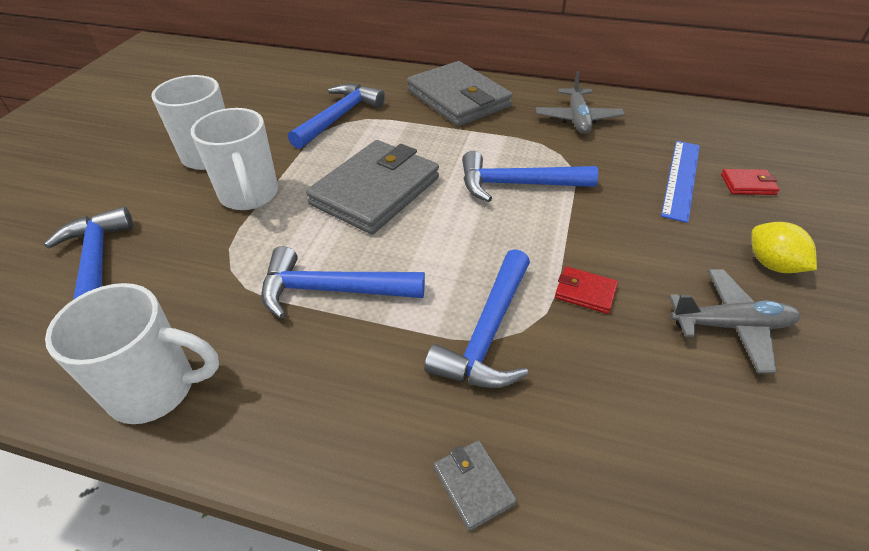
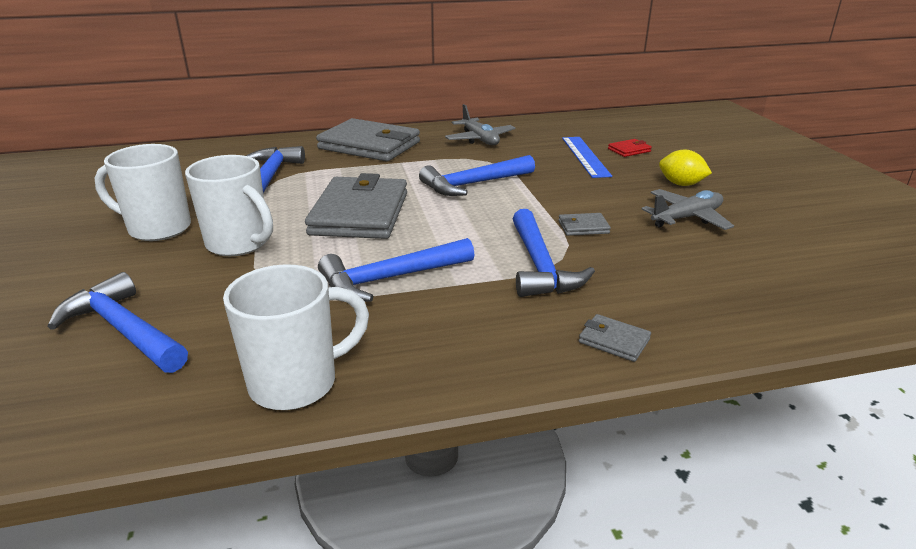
camera: 30 degrees left, 15 degrees down
red wallet [555,266,618,314] -> grey wallet [558,213,611,236]

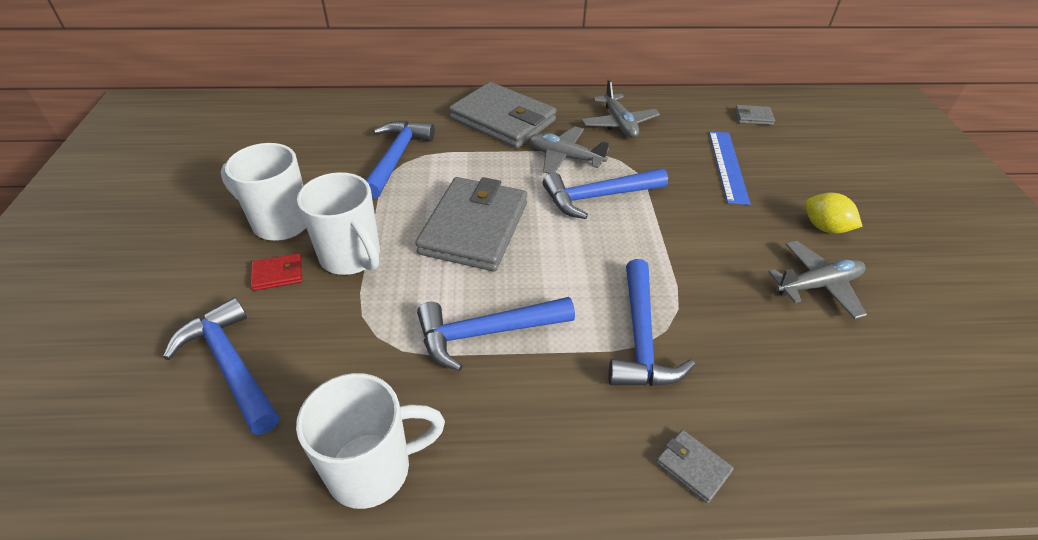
camera: 10 degrees right, 15 degrees up
grey wallet [558,213,611,236] -> grey wallet moved to [735,105,775,125]
red wallet [608,139,652,157] -> red wallet moved to [251,253,302,291]
none -> grey plane [529,126,610,174]

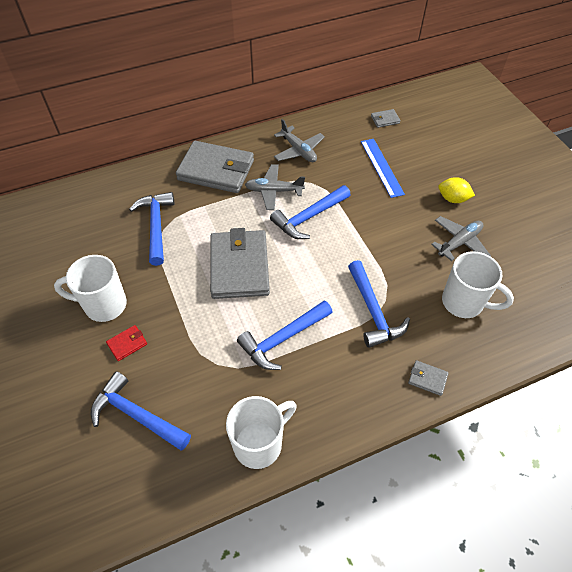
camera: 20 degrees left, 10 degrees up
white mug [297,172,380,275] -> white mug moved to [442,251,514,318]

